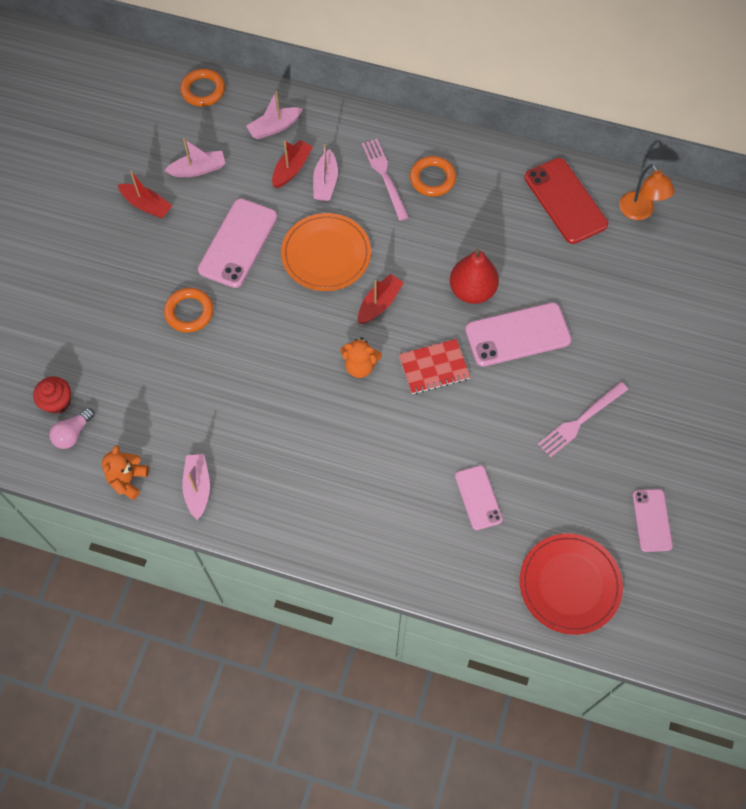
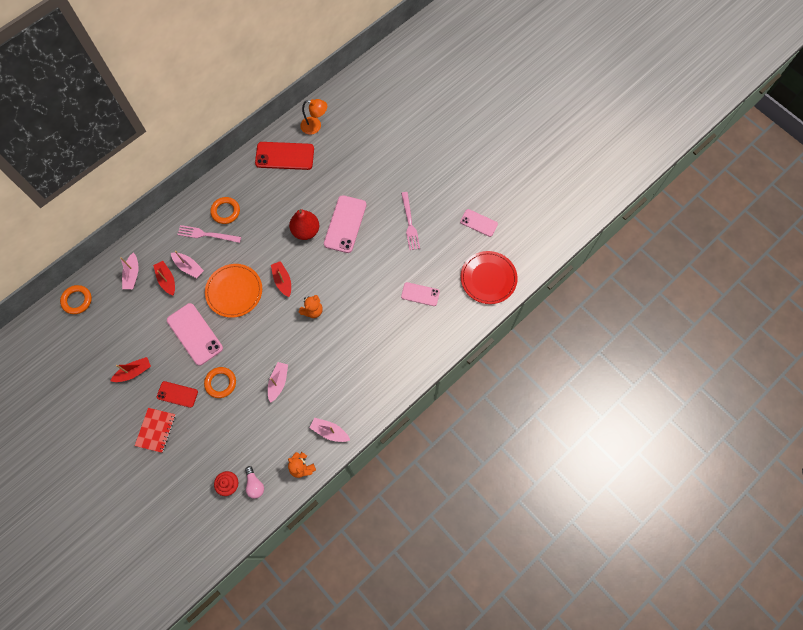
camera: 60 degrees left, 5 degrees up
pink boat [164,138,226,177] -> pink boat moved to [268,362,288,403]
red notebook [399,339,470,394] -> red notebook moved to [135,408,176,453]
none -> red phone [157,381,198,408]

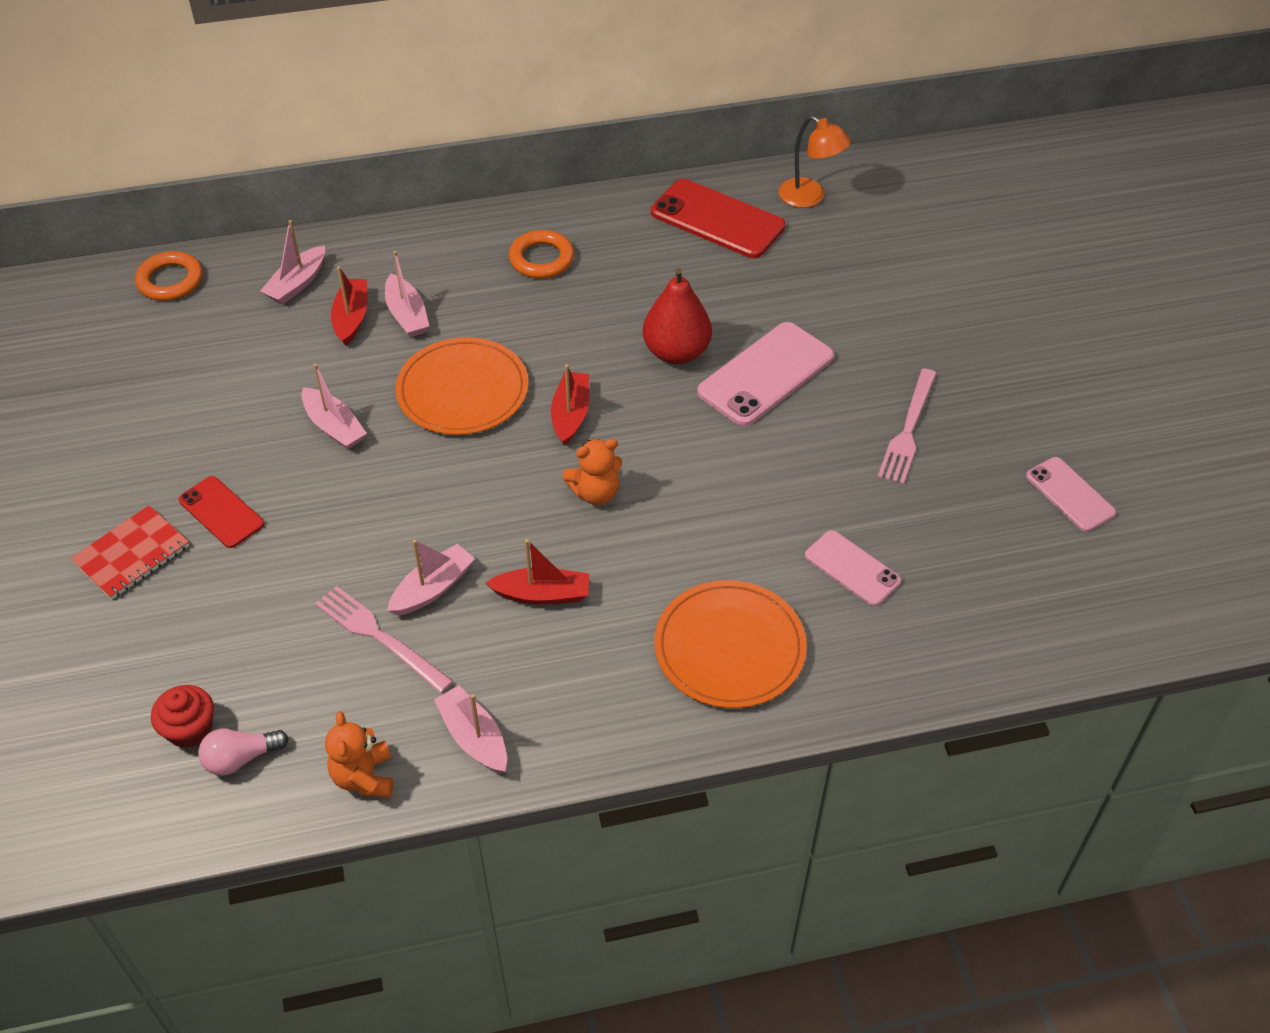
camera: 30 degrees right, 20 degrees down
red boat [110,357,151,382] -> red boat moved to [486,539,589,605]
pink phone [167,303,223,365] -> pink boat [301,364,367,449]
pink fork [177,225,241,243] -> pink fork moved to [315,586,453,693]
orange ring [204,367,236,398] -> none
pink light bulb [245,466,264,499] -> pink light bulb turned 60 degrees clockwise [198,729,289,776]
red plate [461,251,518,304] -> none
none -> orange plate [654,580,807,708]

